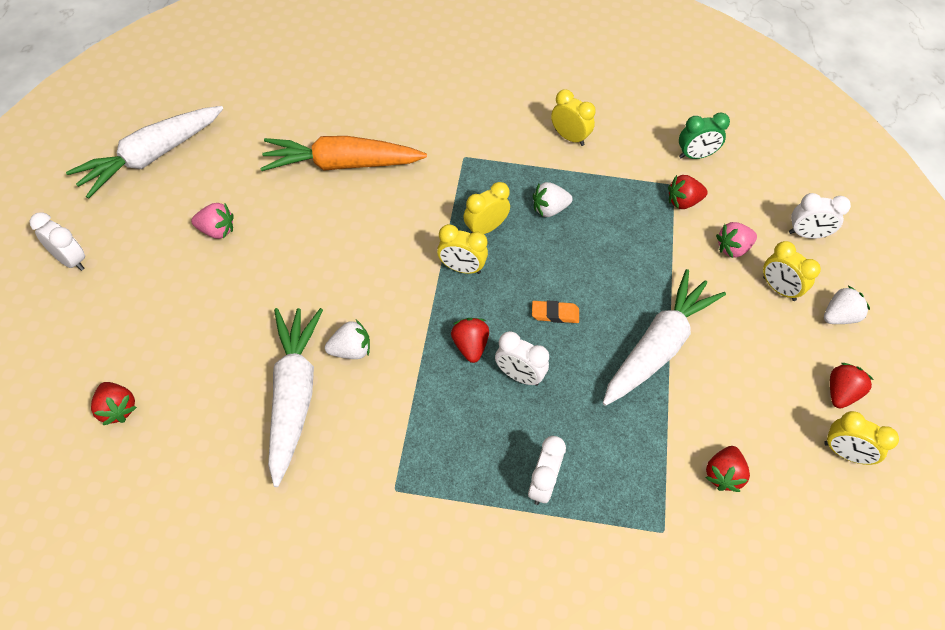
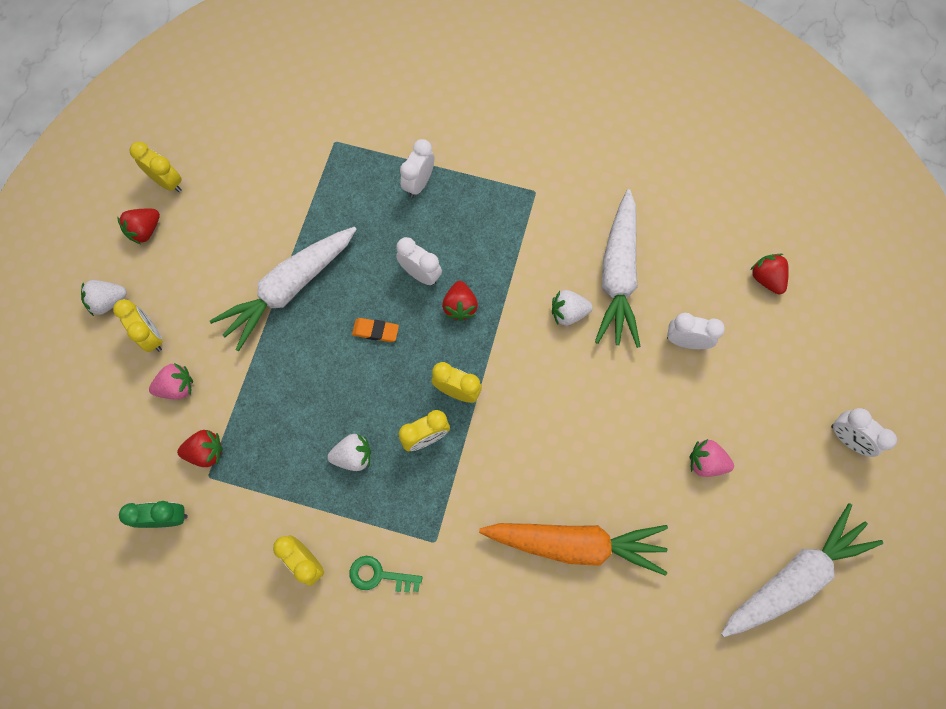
camera: 170 degrees left, 15 degrees up
red strawberry [705,446,750,492] -> none
white clock [789,193,851,239] -> white clock moved to [667,313,725,349]
none -> green key [350,556,422,593]

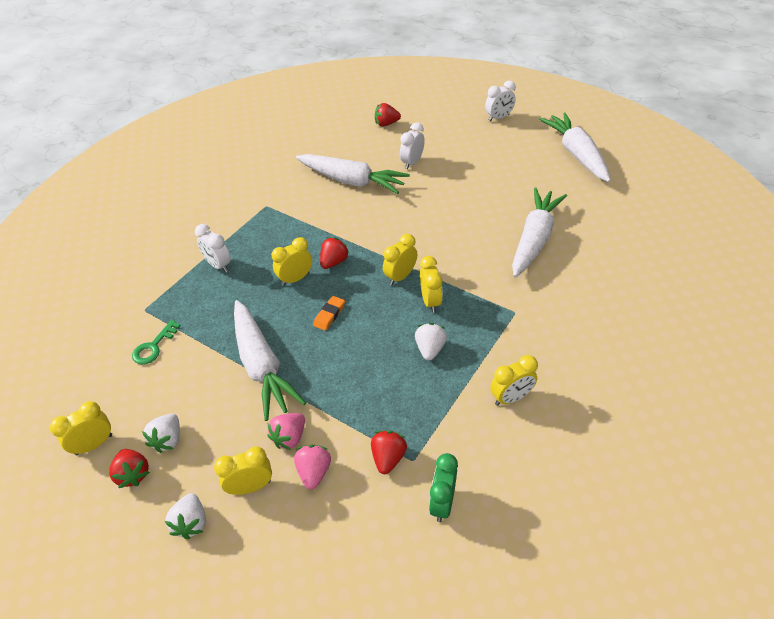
camera: 70 degrees left, 25 degrees down
green key [350,556,422,593] -> green key moved to [132,320,181,364]
white clock [396,237,442,285] -> yellow clock [272,237,312,286]
red strawberry [442,281,478,321] -> red strawberry turned 75 degrees counterclockwise [320,238,349,269]
orange carrot [479,523,668,576] -> white carrot [512,188,567,278]
white strawberry [552,290,593,326] -> white strawberry moved to [142,413,180,453]
pink strawberry [690,439,734,477] -> pink strawberry moved to [268,413,305,450]

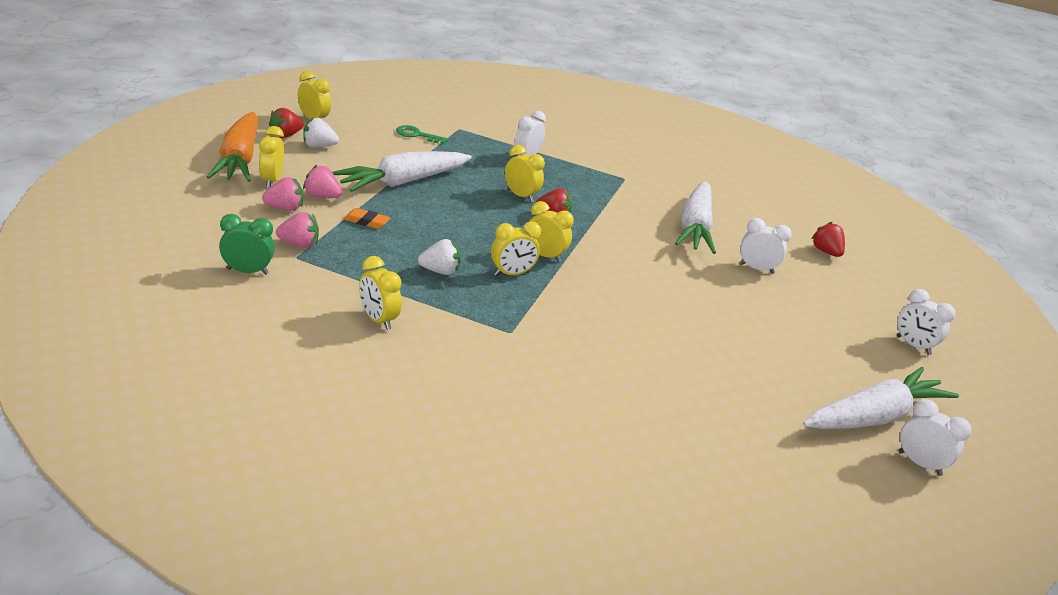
camera: 70 degrees right, 15 degrees down
white strawberry [165,493,206,539] -> orange carrot [206,112,259,182]
yellow clock [214,447,272,495] -> yellow clock turned 150 degrees counterclockwise [259,126,284,188]
orange eraser [313,296,345,331] -> orange eraser moved to [344,208,390,229]
red strawberry [371,431,407,474] -> pink strawberry [276,212,319,248]
white carrot [512,188,567,278] -> none
none -> white clock [899,399,972,476]

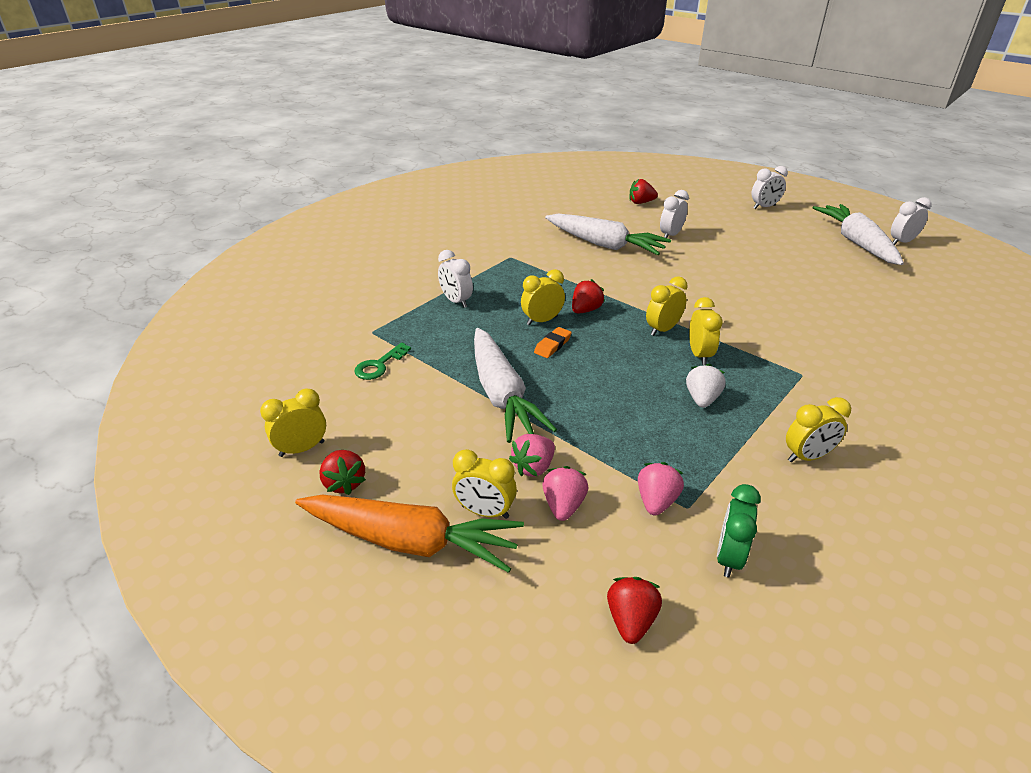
camera: 65 degrees left, 5 degrees up
white strawberry [303,118,339,147] -> none
orange eraser [344,208,390,229] -> orange eraser moved to [534,327,572,358]
none -> red strawberry [607,577,662,644]

